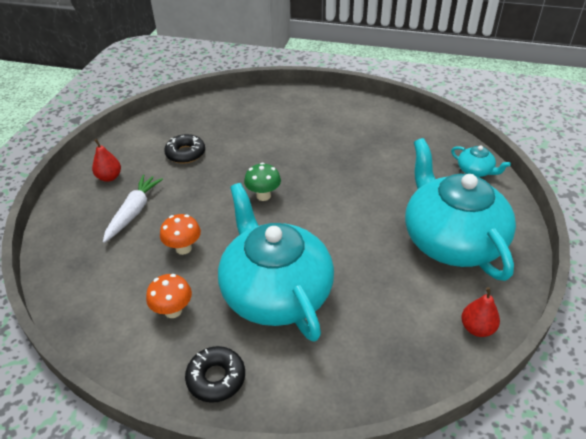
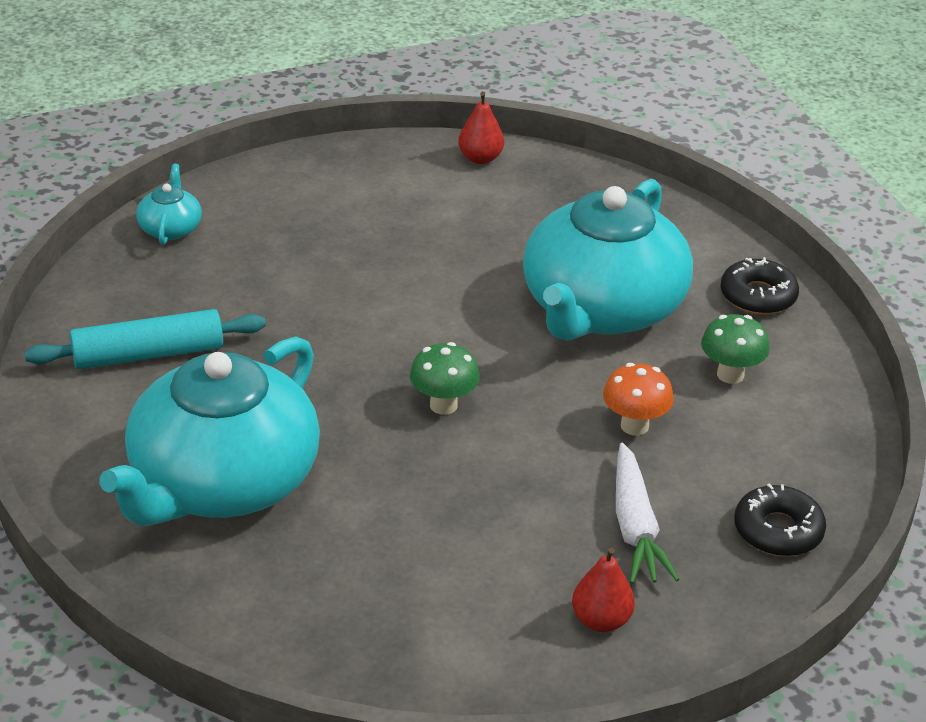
camera: 130 degrees left, 5 degrees down
white carrot [103,174,163,243] -> white carrot turned 75 degrees counterclockwise [616,443,680,584]
orange mushroom [146,274,192,318] -> green mushroom [701,314,769,384]
black donut [164,134,205,164] -> black donut moved to [734,483,826,556]
turquoise teapot [405,138,516,281] -> turquoise teapot moved to [99,336,320,526]
none -> turquoise rolling pin [25,309,266,369]

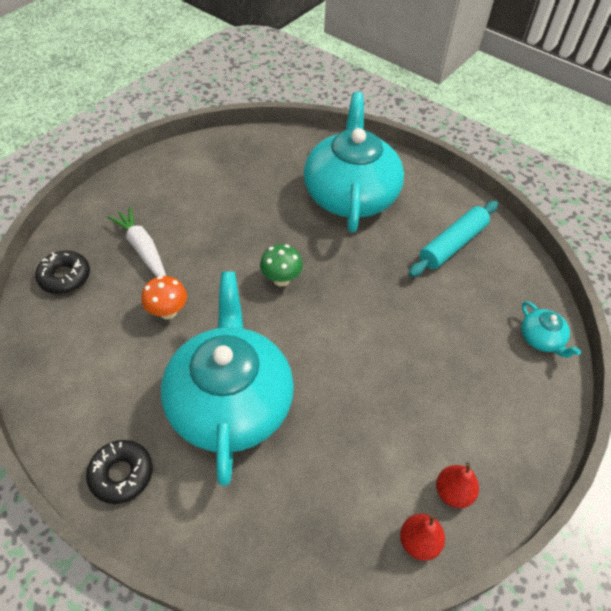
camera: 150 degrees right, 15 degrees up
red pear [572,547,635,632] -> red pear moved to [436,462,479,508]
green mushroom [701,314,769,384] -> none

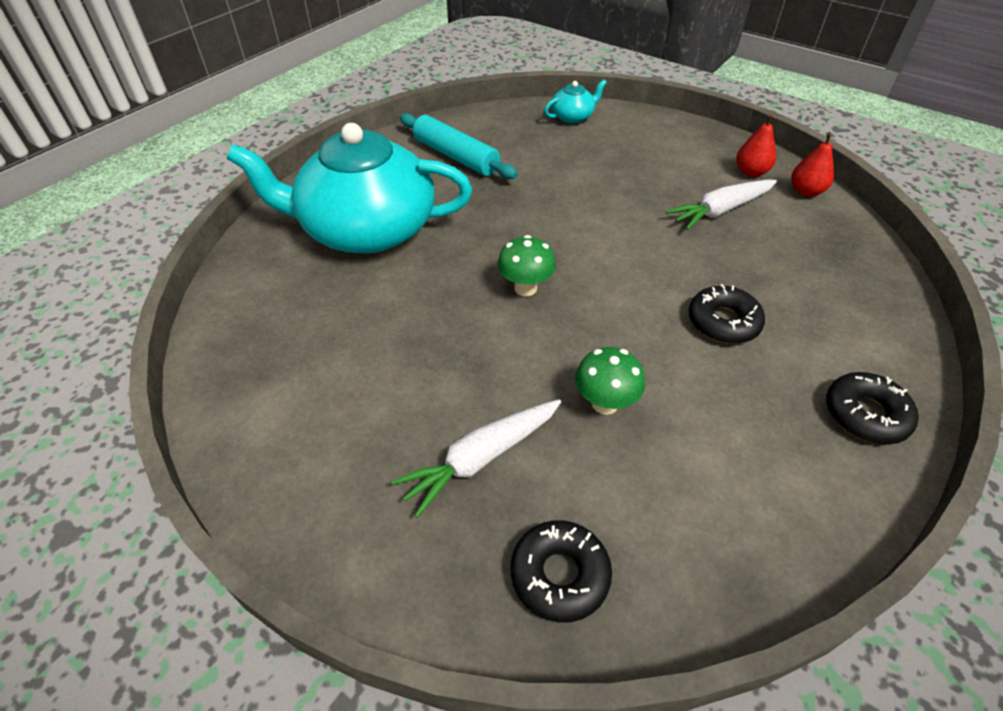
camera: 90 degrees left, 5 degrees down
orange mushroom [141,276,187,319] -> green mushroom [575,347,645,415]
turquoise teapot [161,271,294,486] -> black donut [689,284,765,344]
none -> white carrot [665,180,777,230]

